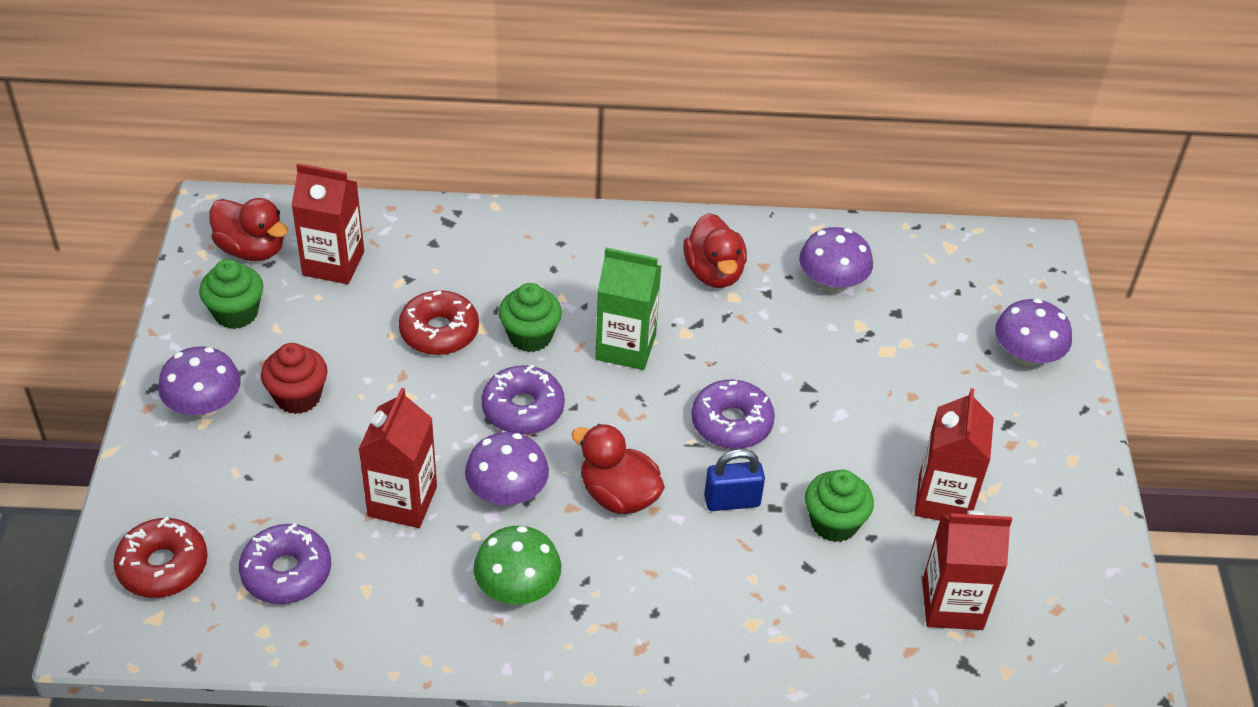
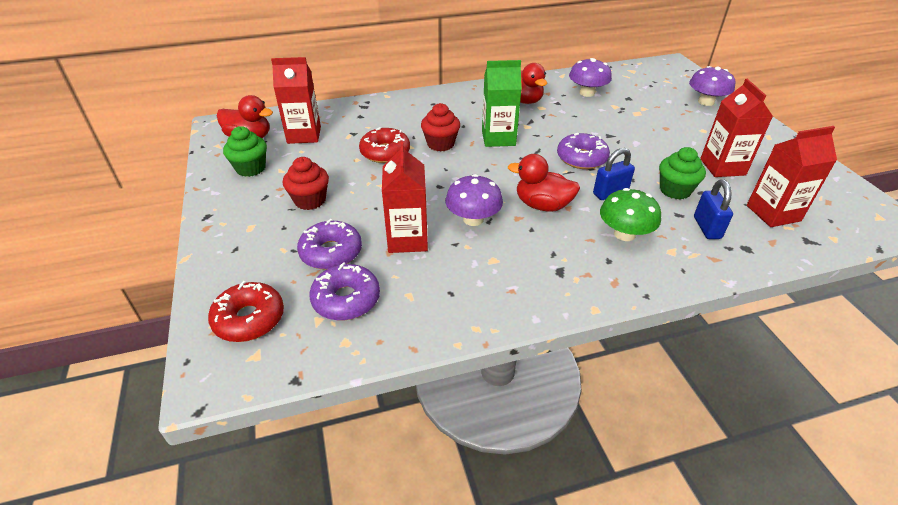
camera: 15 degrees left, 5 degrees down
purple mushroom [158,346,241,417] -> none
green mushroom [473,526,561,605] -> green mushroom moved to [600,188,661,241]
purple donut [482,365,565,434] -> purple donut moved to [297,219,362,269]
green cupcake [499,283,562,352] -> red cupcake [421,103,460,152]
none -> blue padlock [694,179,733,239]

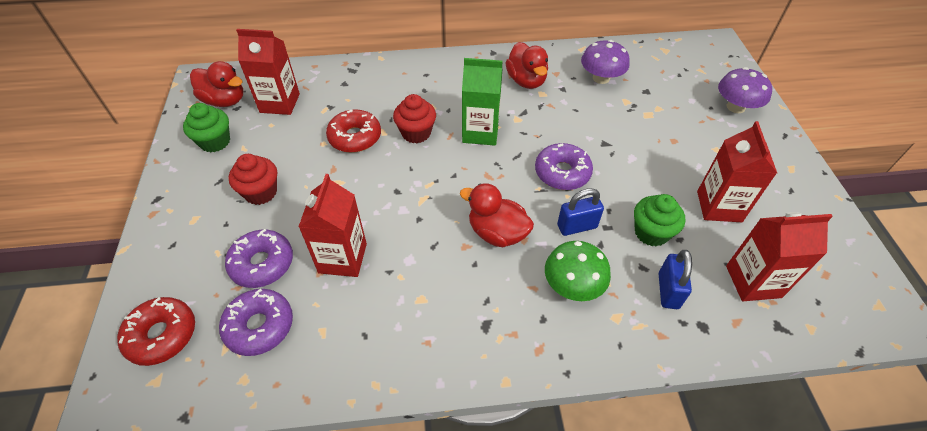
camera: 10 degrees right, 10 degrees up
purple mushroom [445,174,503,226] -> none

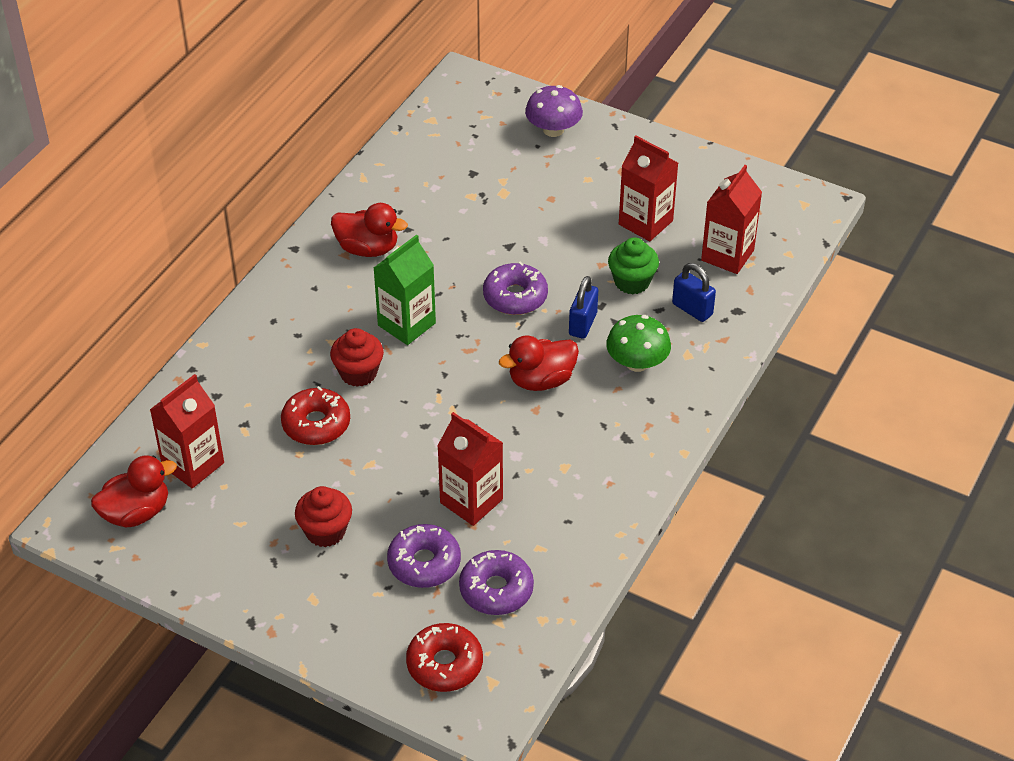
camera: 55 degrees left, 5 degrees down
green cupcake [183,103,230,152] -> none
purple mushroom [581,40,629,84] -> none

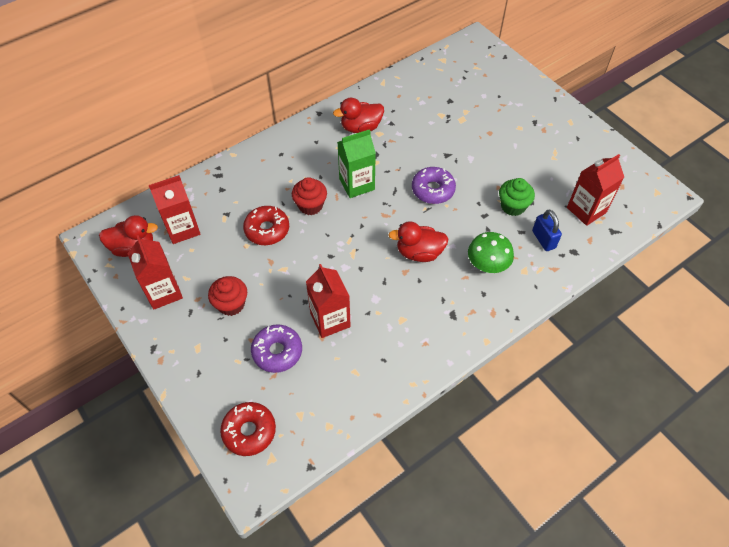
camera: 25 degrees right, 10 degrees up
red duck [331,203,408,257] -> red duck turned 120 degrees clockwise [333,98,384,133]
purple donut [459,550,534,615] -> none
purple mushroom [525,85,583,137] -> none
blue padlock [569,276,598,339] -> none
red carton [619,136,678,241] -> red carton moved to [127,235,183,310]

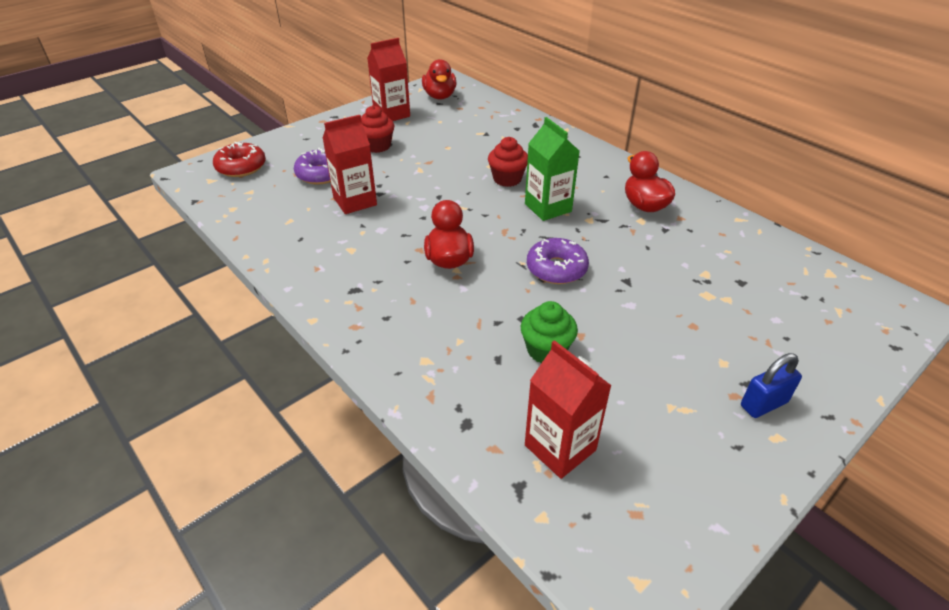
camera: 85 degrees right, 15 degrees down
red carton [149,175,201,244] -> none
red donut [243,206,289,245] -> none
green mushroom [468,232,514,273] -> none
blue padlock [532,209,562,251] -> blue padlock moved to [741,353,802,418]

